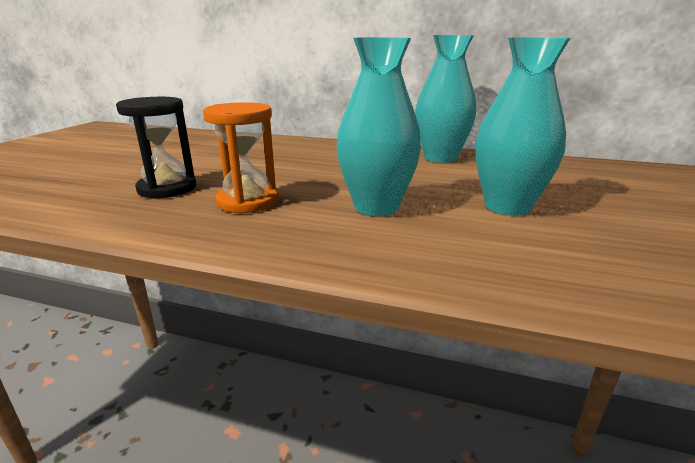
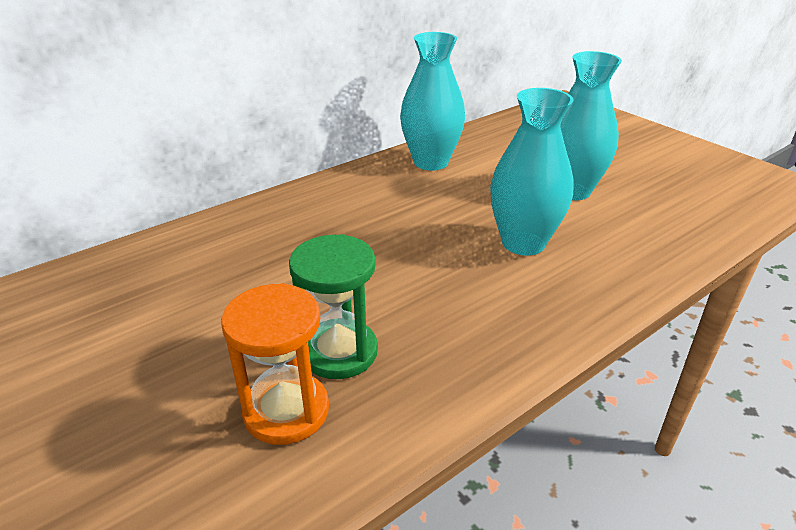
camera: 55 degrees left, 10 degrees up
black hourglass [116,97,196,199] -> green hourglass [289,234,378,379]
orange hourglass [203,102,278,214] -> orange hourglass moved to [221,283,329,445]

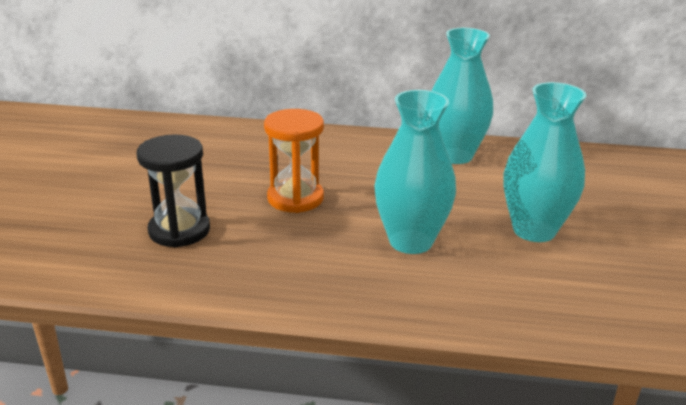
camera: 45 degrees right, 5 degrees down
orange hourglass [221,283,329,445] -> orange hourglass moved to [264,109,324,213]
green hourglass [289,234,378,379] -> black hourglass [136,134,210,248]

